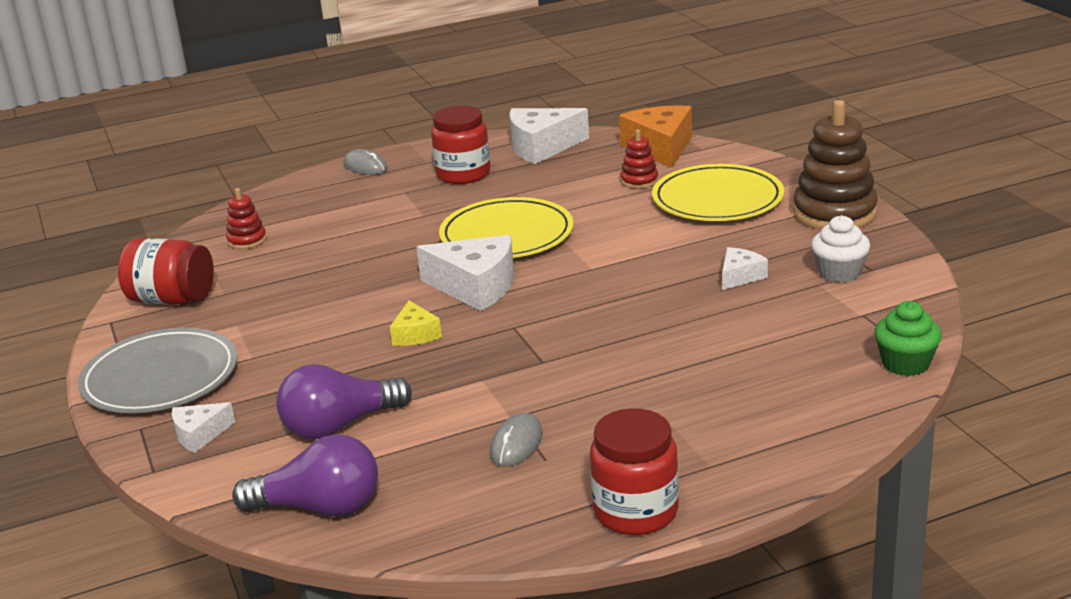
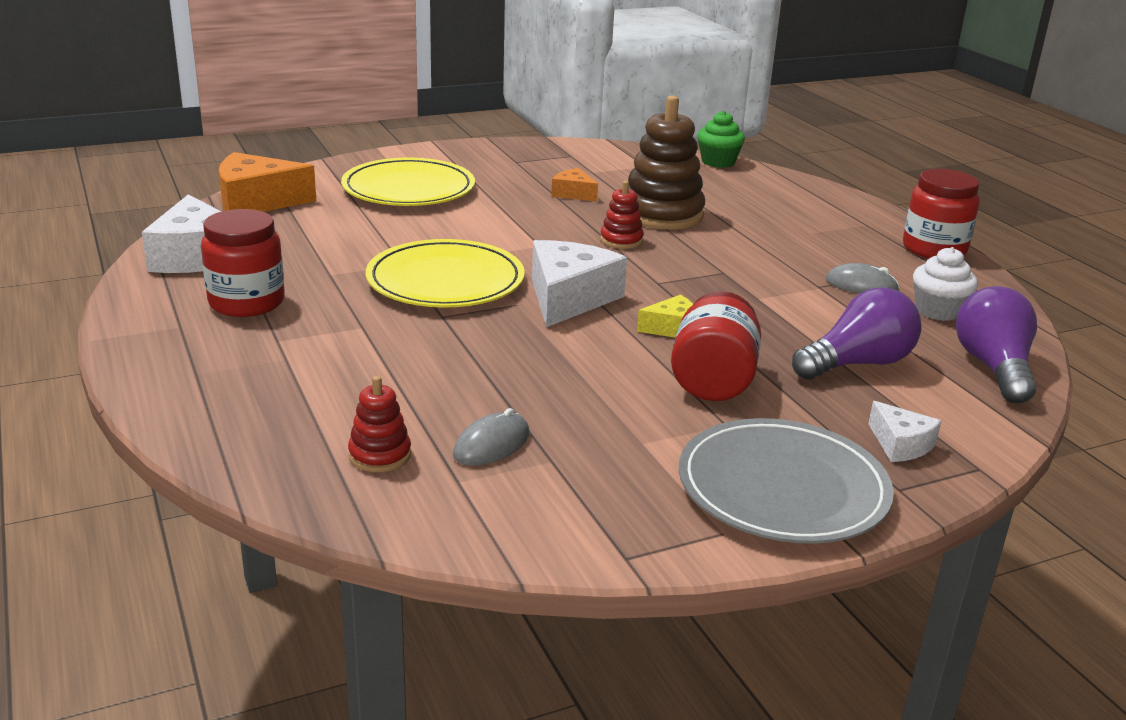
camera: 95 degrees left, 0 degrees up
red jar [118,238,214,305] -> red jar moved to [671,291,761,401]
purple light bulb [276,364,412,440] -> purple light bulb turned 90 degrees counterclockwise [792,287,921,380]
grey mouse [343,149,388,175] -> grey mouse moved to [453,408,530,466]
red stacking toy [620,129,659,189] -> red stacking toy moved to [600,181,644,249]
white cheese [722,247,768,290] -> orange cheese [551,168,598,202]
brown stacking toy [793,100,878,230] -> brown stacking toy moved to [628,95,705,230]
white cupcake [811,215,870,283] -> white cupcake moved to [913,247,978,321]

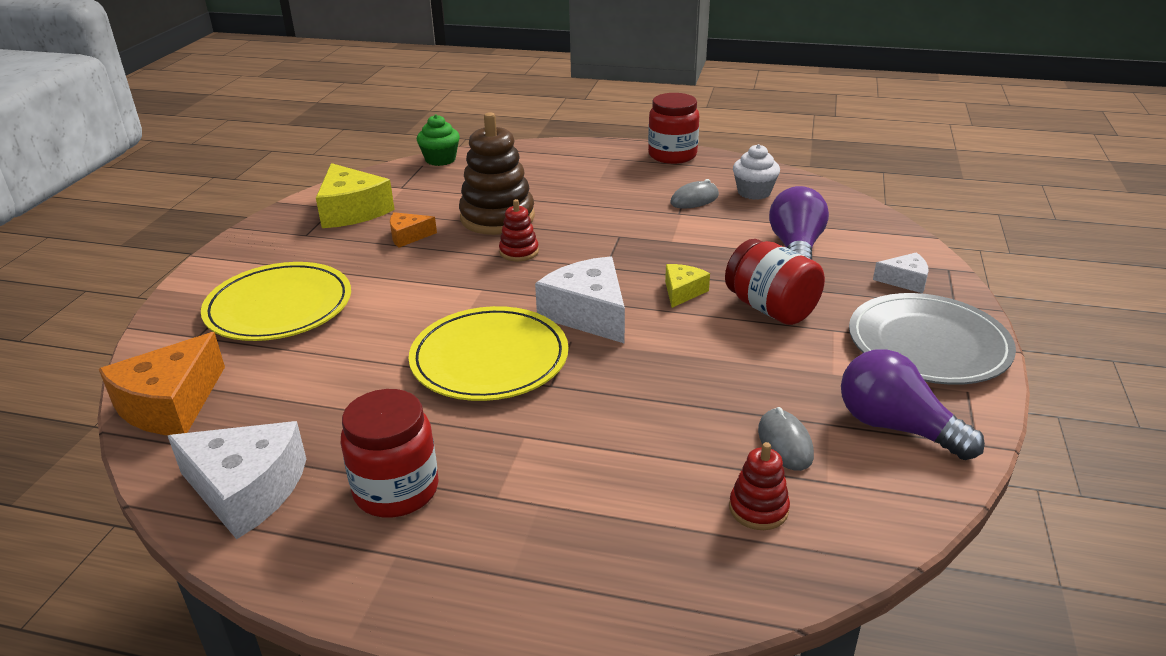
camera: 50 degrees left, 5 degrees up
purple light bulb [956,286,1037,404] -> purple light bulb moved to [841,349,985,460]
none -> yellow cheese [316,163,395,228]

